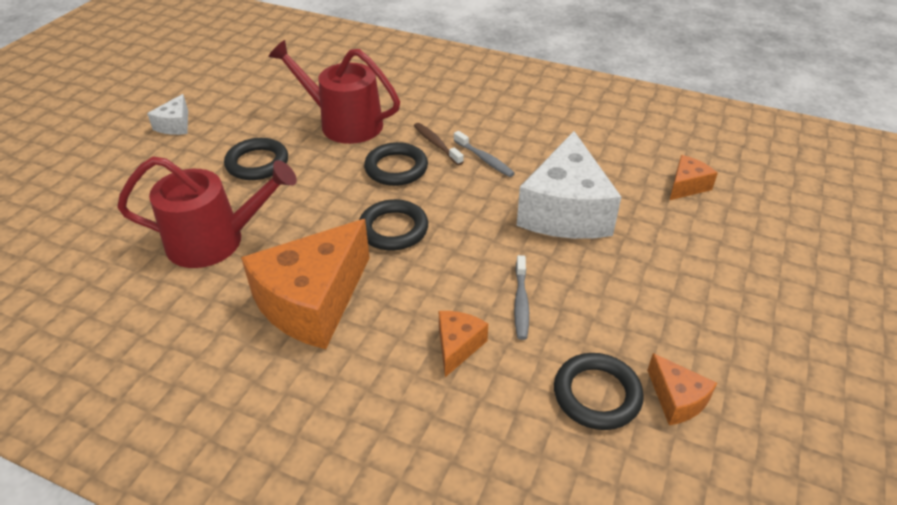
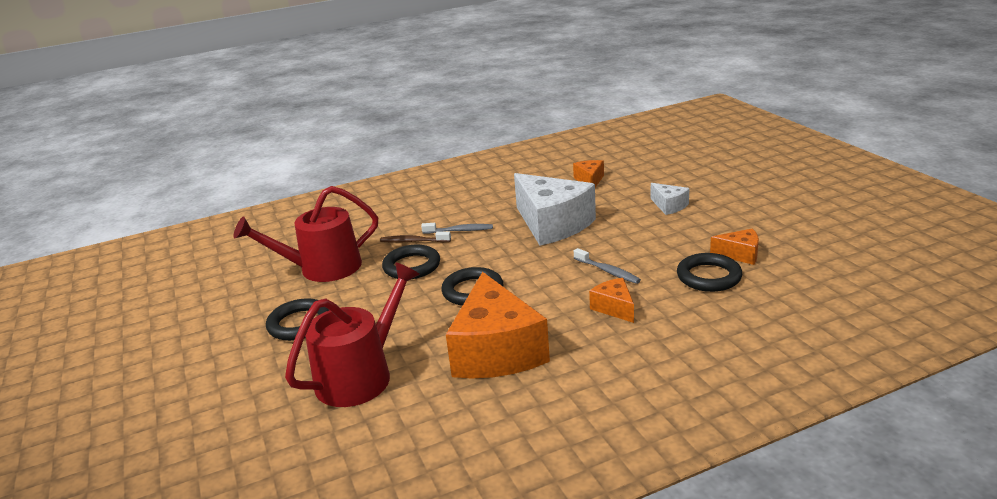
camera: 45 degrees left, 15 degrees down
white cheese [147,94,188,135] -> white cheese moved to [650,183,689,215]

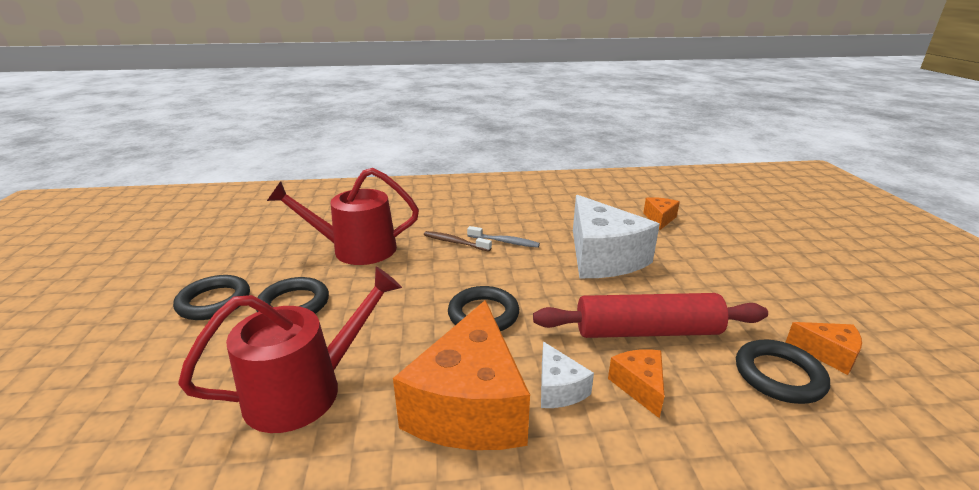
camera: 15 degrees right, 0 degrees up
black ring [382,244,440,279] -> black ring moved to [173,275,250,320]
grey toothbrush [574,248,641,284] -> red rolling pin [533,293,768,338]
white cheese [650,183,689,215] -> white cheese moved to [541,342,594,408]

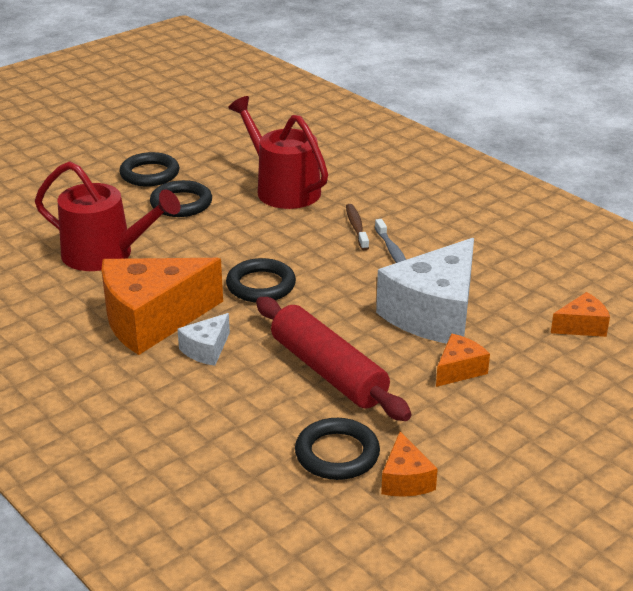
camera: 55 degrees right, 5 degrees up
orange cheese [608,349,665,418] -> orange cheese moved to [436,334,490,387]

